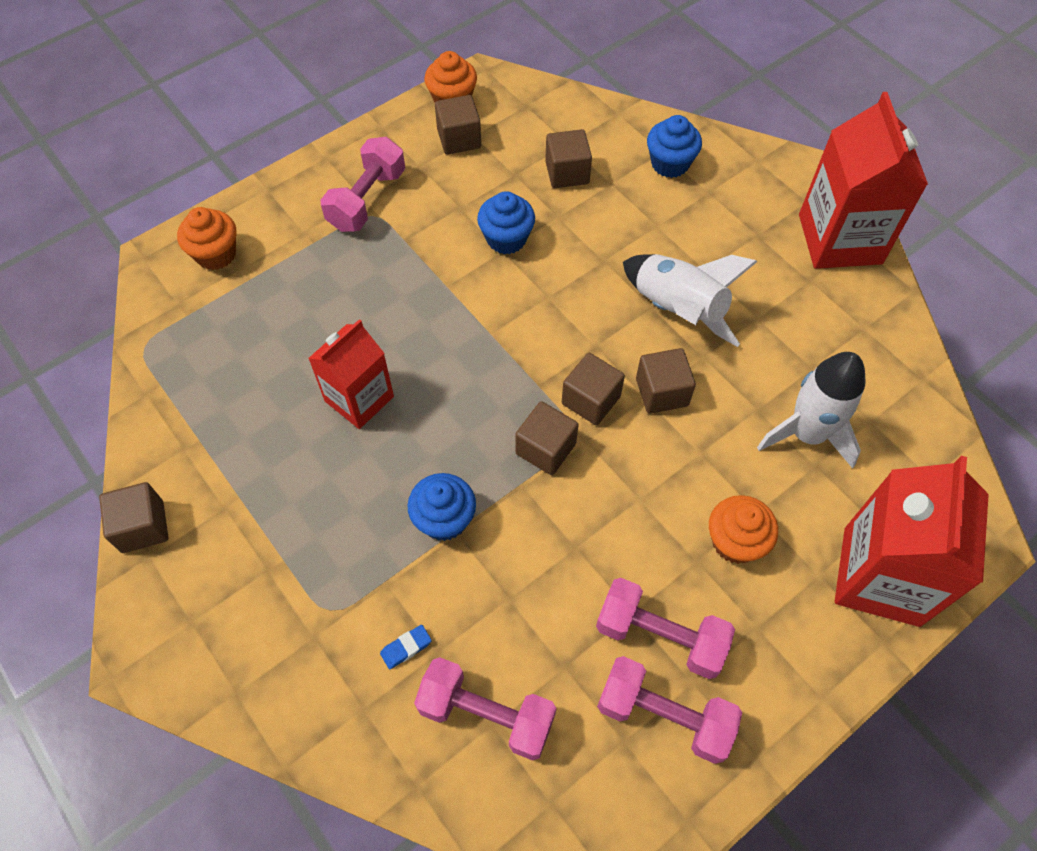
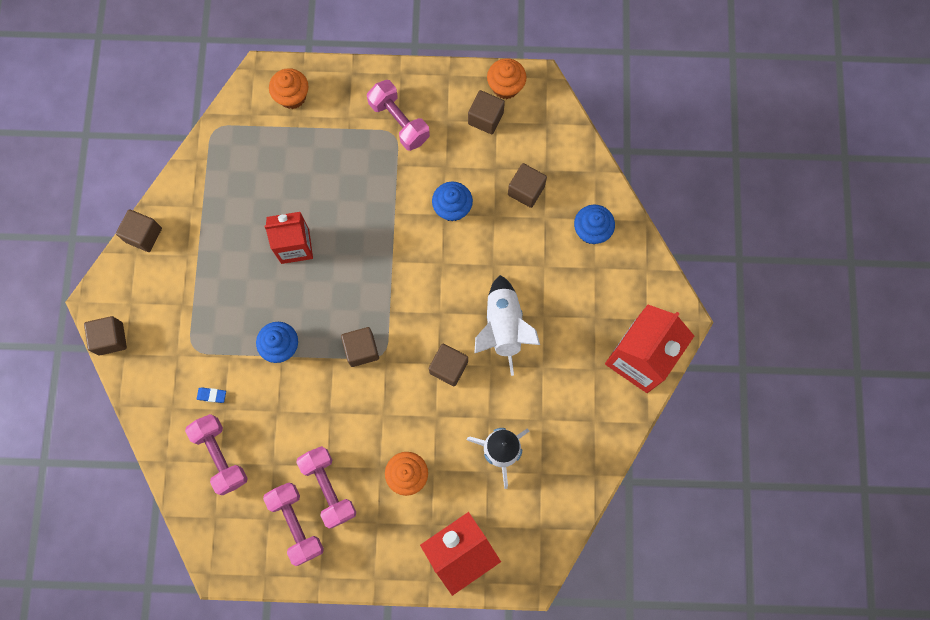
camera: 40 degrees right, 15 degrees up
pink dumbbell [320,137,405,232] -> pink dumbbell turned 75 degrees clockwise [367,80,430,151]
brown cube [562,353,625,425] -> brown cube moved to [84,316,127,355]

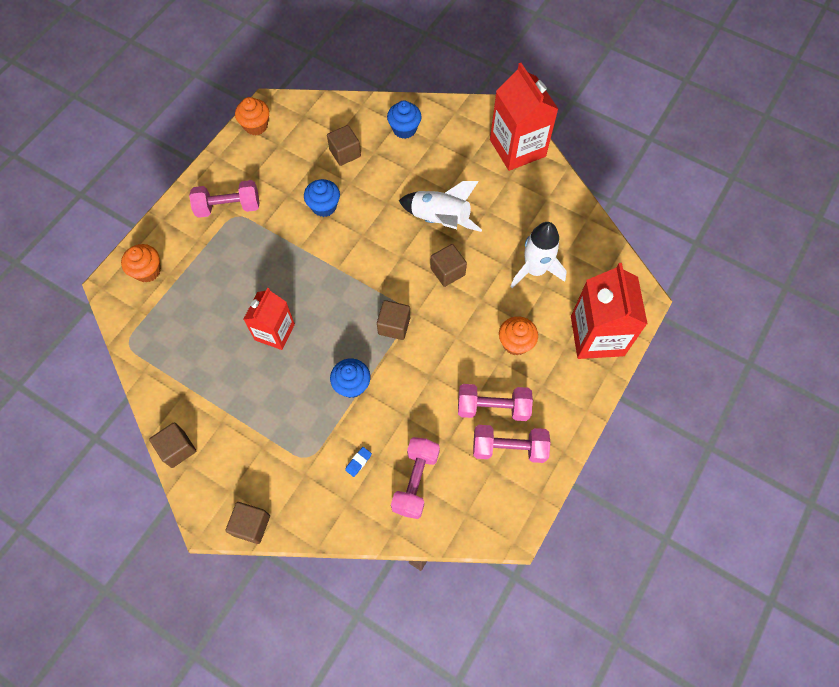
camera: 60 degrees left, 10 degrees down
pink dumbbell [185,414,248,495] -> pink dumbbell turned 75 degrees counterclockwise [391,437,440,519]
brown cube [468,90,505,134] -> none

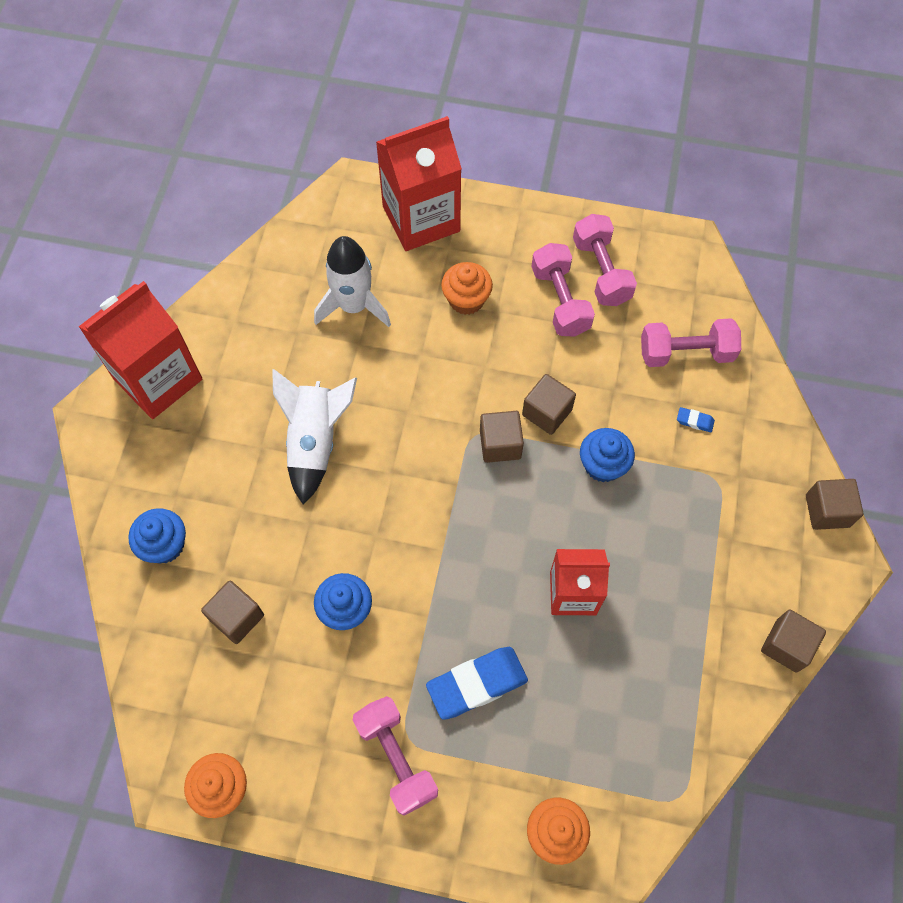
camera: 110 degrees left, 0 degrees up
brown cube [430,244,467,287] -> brown cube moved to [522,374,576,435]
none -> blue eraser [426,647,528,720]

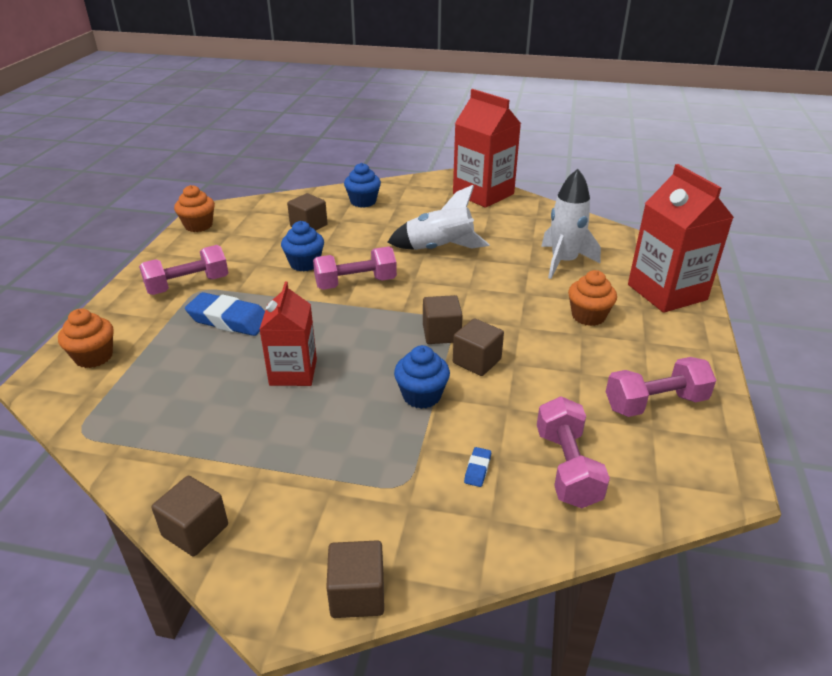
camera: 90 degrees right, 30 degrees down
blue eraser [426,647,528,720] -> blue eraser turned 45 degrees counterclockwise [185,292,265,336]
pink dumbbell [531,243,595,337] -> pink dumbbell moved to [313,247,397,290]

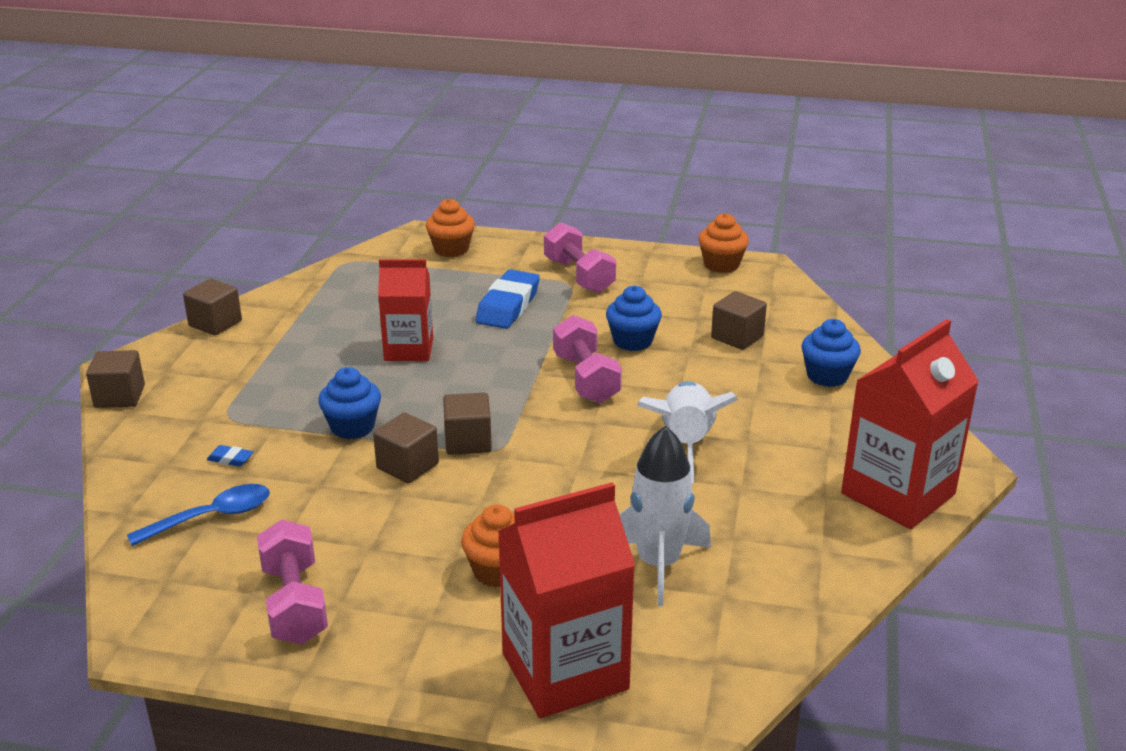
camera: 90 degrees right, 5 degrees down
pink dumbbell [537,396,610,508] -> blue spoon [127,484,270,546]

